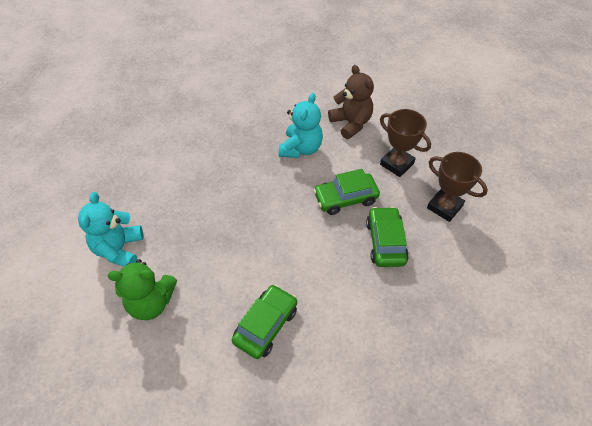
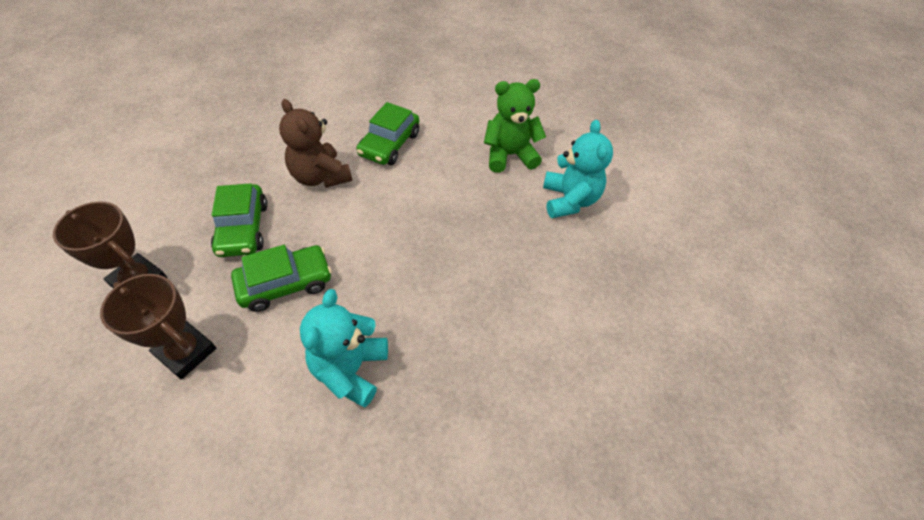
camera: 170 degrees right, 0 degrees up
brown teddy bear [328,65,374,139] -> brown teddy bear moved to [279,99,352,188]

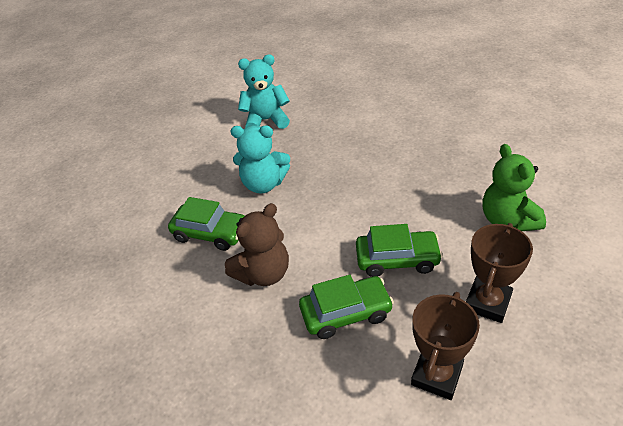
camera: 90 degrees left, 10 degrees down
green car [231,245,332,312] -> green car turned 120 degrees clockwise [356,224,443,277]
turquoise teddy bear [300,289,388,407] -> turquoise teddy bear moved to [231,125,290,194]
green teddy bear [484,79,546,173] -> green teddy bear moved to [482,144,546,231]

